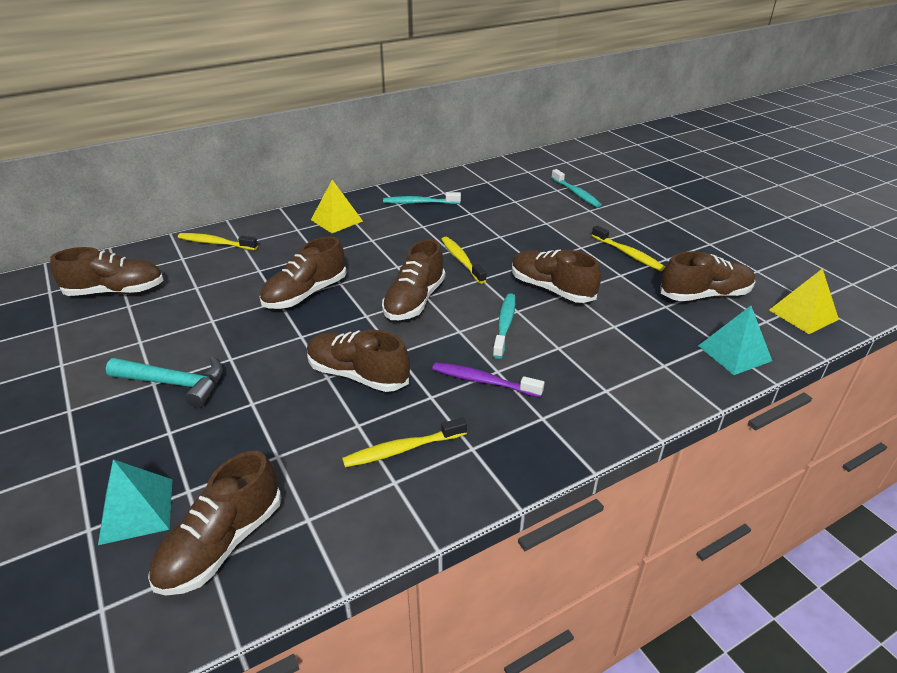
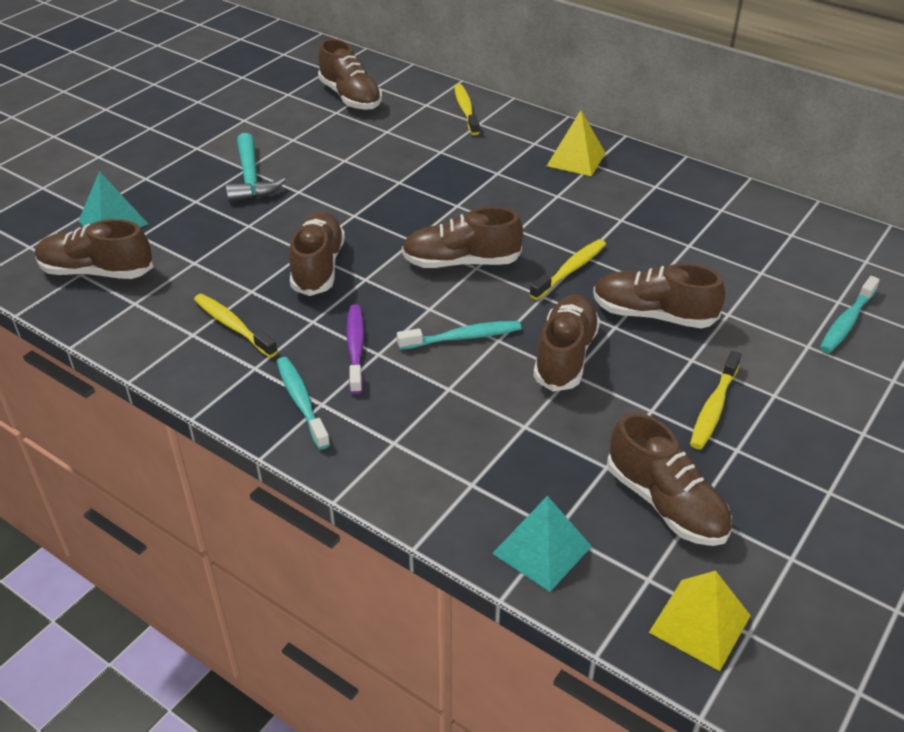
camera: 65 degrees right, 5 degrees up
brown shoe [259,237,347,309] -> brown shoe moved to [593,263,725,328]
turquoise toothbrush [383,192,461,204] -> turquoise toothbrush moved to [277,357,330,450]

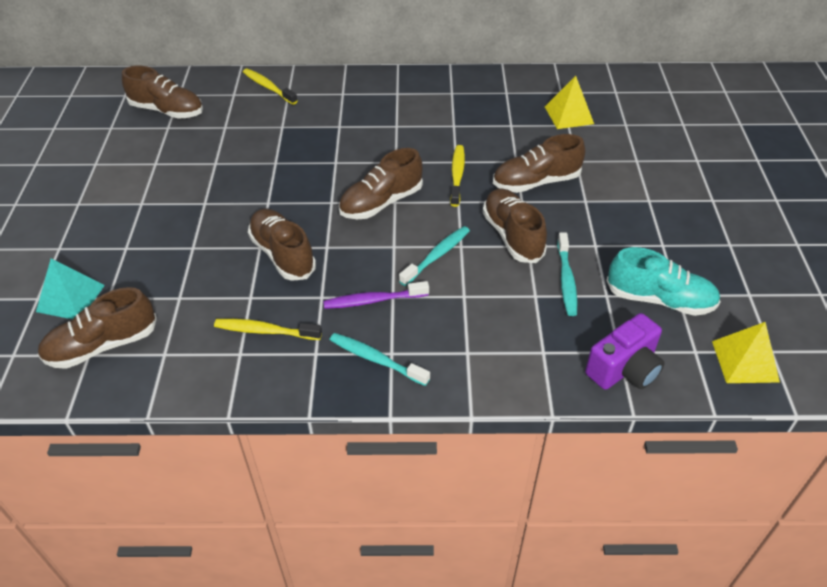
camera: 35 degrees left, 5 degrees up
turquoise hammer [226,133,286,202] -> none
purple toothbrush [346,304,364,394] -> purple toothbrush turned 60 degrees counterclockwise [323,281,429,309]
turquoise pyramid [492,496,592,592] -> purple camera [585,313,665,390]
yellow pyramid [547,110,605,176] -> yellow pyramid moved to [545,76,594,129]
brown shoe [607,413,732,546] -> turquoise shoe [606,247,721,316]
yellow toothbrush [690,351,741,449] -> none
turquoise toothbrush [820,276,880,353] -> turquoise toothbrush moved to [557,232,578,316]

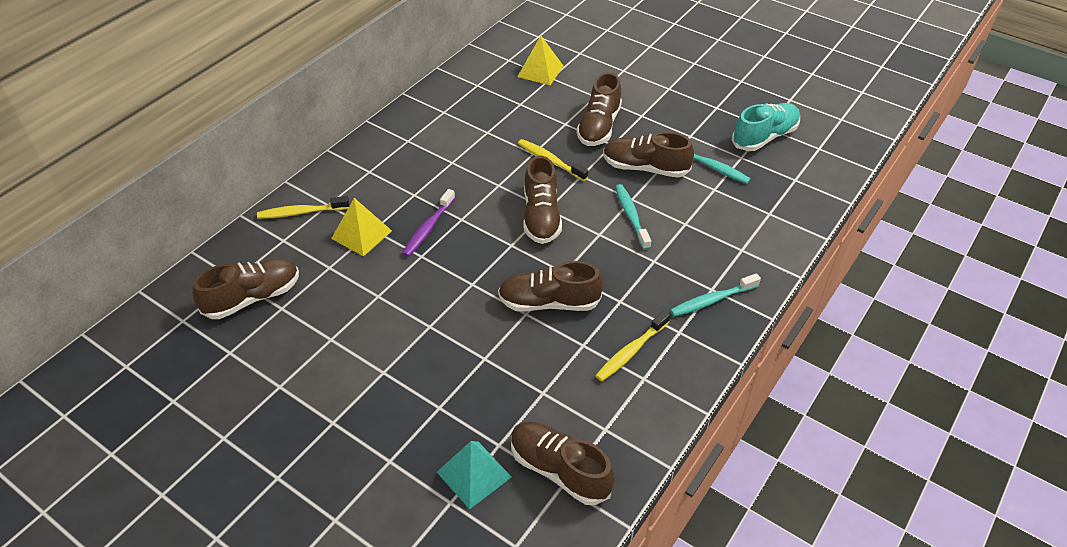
camera: 55 degrees left, 0 degrees up
brown shoe [37,287,157,369] -> brown shoe turned 120 degrees clockwise [511,421,615,505]
purple toothbrush [323,281,429,309] -> purple toothbrush moved to [402,189,455,257]
purple camera [585,313,665,390] -> none
yellow pyramid [712,322,780,383] -> yellow pyramid moved to [331,198,392,257]

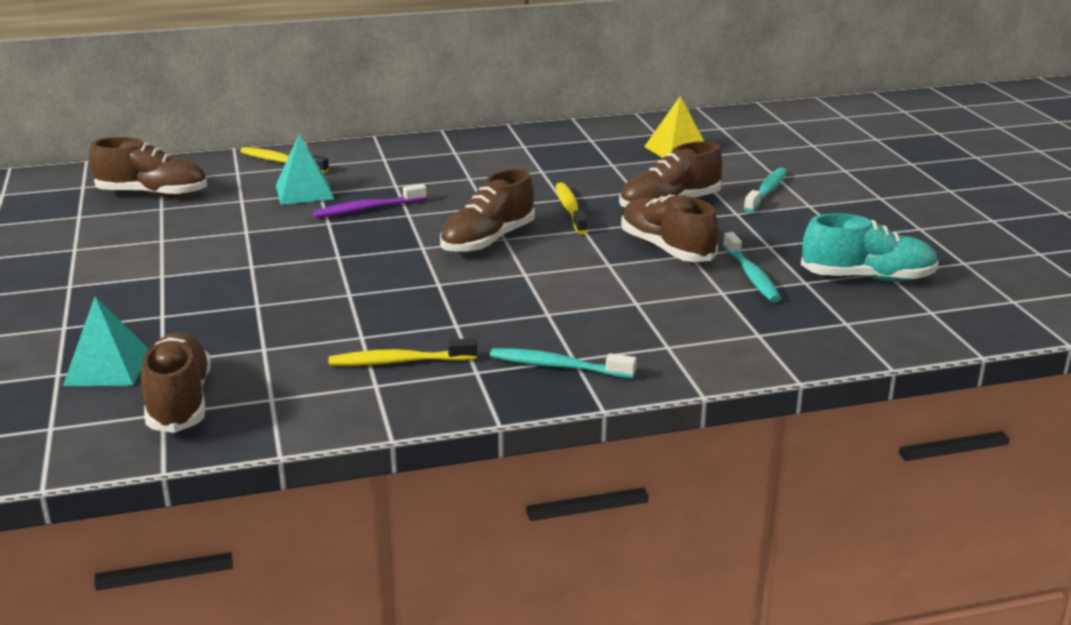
camera: 40 degrees right, 20 degrees down
yellow pyramid [331,198,392,257] -> turquoise pyramid [276,134,334,205]
brown shoe [498,261,603,312] -> none
turquoise toothbrush [615,184,651,250] -> turquoise toothbrush moved to [744,168,787,213]

